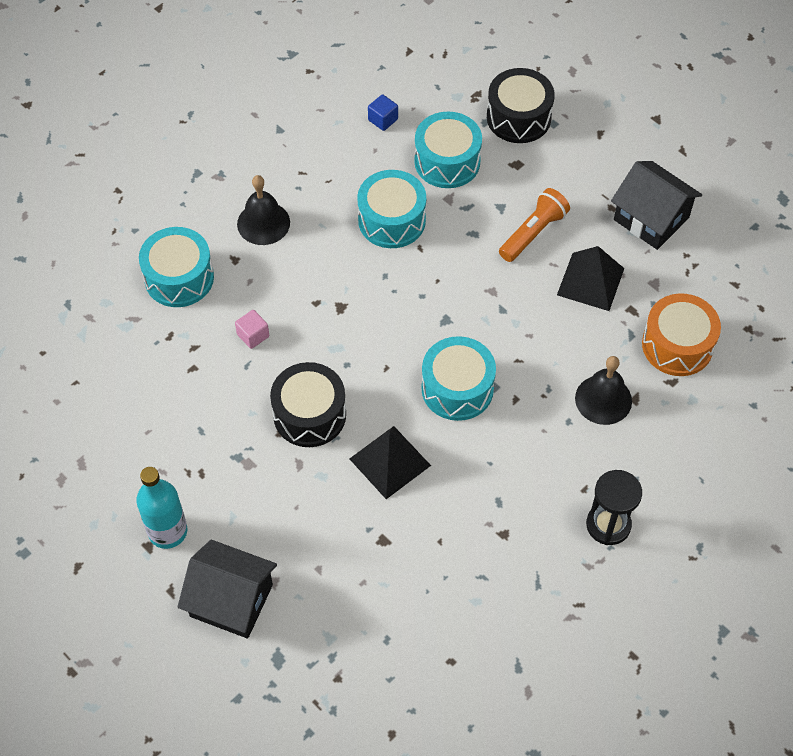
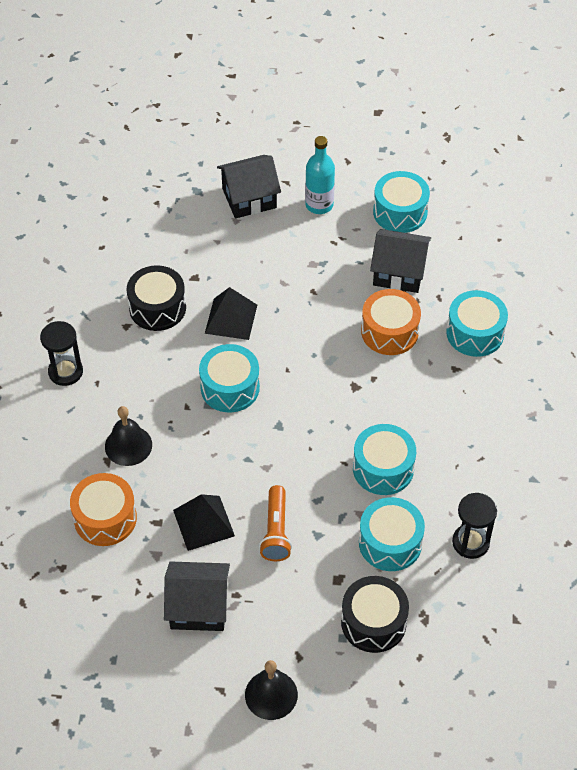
camera: 140 degrees right, 5 degrees down
pink cube [235,310,269,349] -> orange drum [361,289,421,355]
black bell [237,175,290,245] -> black bell moved to [245,660,298,720]
black drum [270,362,346,447] -> black drum moved to [127,265,186,331]
blue cube [368,94,398,131] -> black hourglass [452,493,497,559]
none -> black house [370,229,431,293]
none -> turquoise drum [373,171,430,233]

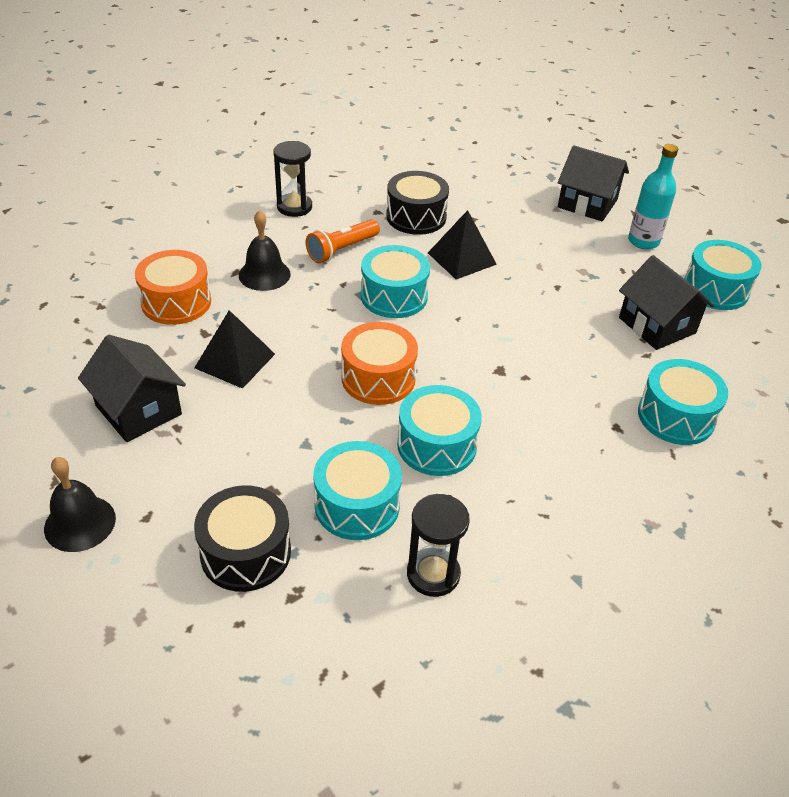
camera: 45 degrees right, 10 degrees down
orange flashlight [259,485,292,561] -> orange flashlight moved to [306,219,380,263]
orange drum [361,289,421,355] -> orange drum moved to [341,322,418,405]

